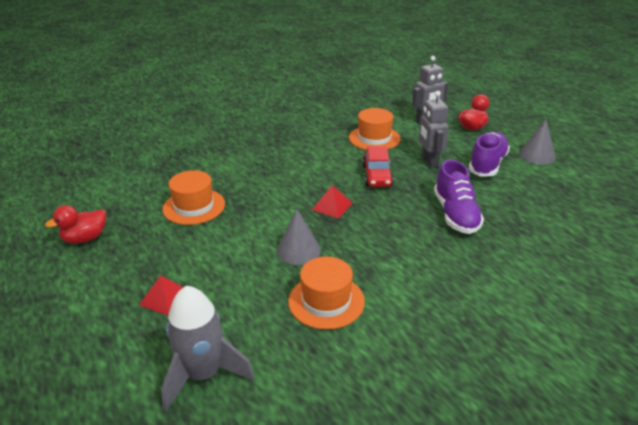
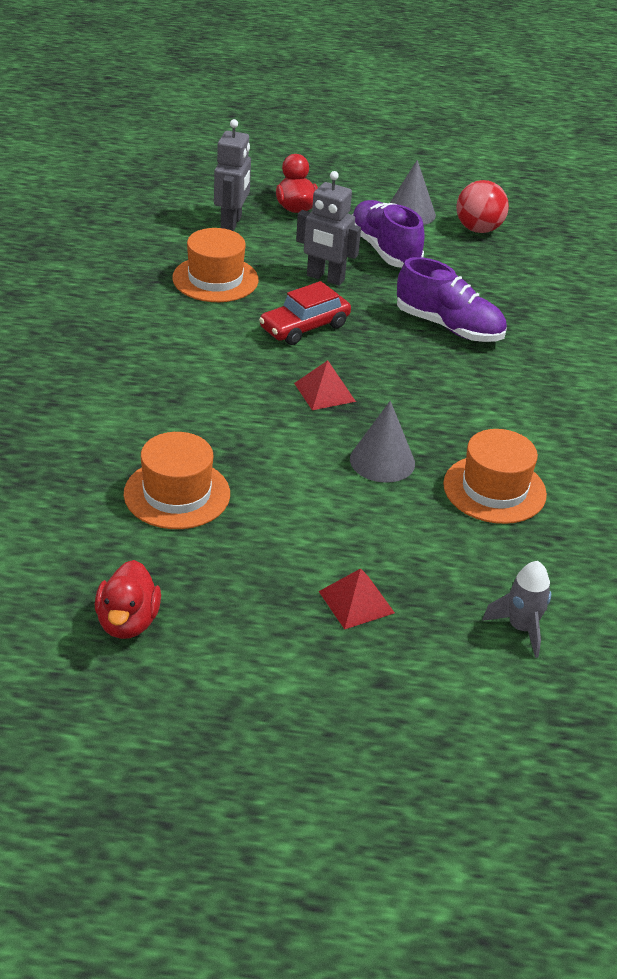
camera: 55 degrees left, 5 degrees up
grey rocket [161,286,254,411] -> grey rocket [482,561,551,658], size x0.59
red car [362,146,394,187] -> red car turned 105 degrees clockwise [259,281,351,345]
none -> red ball [456,180,509,233]

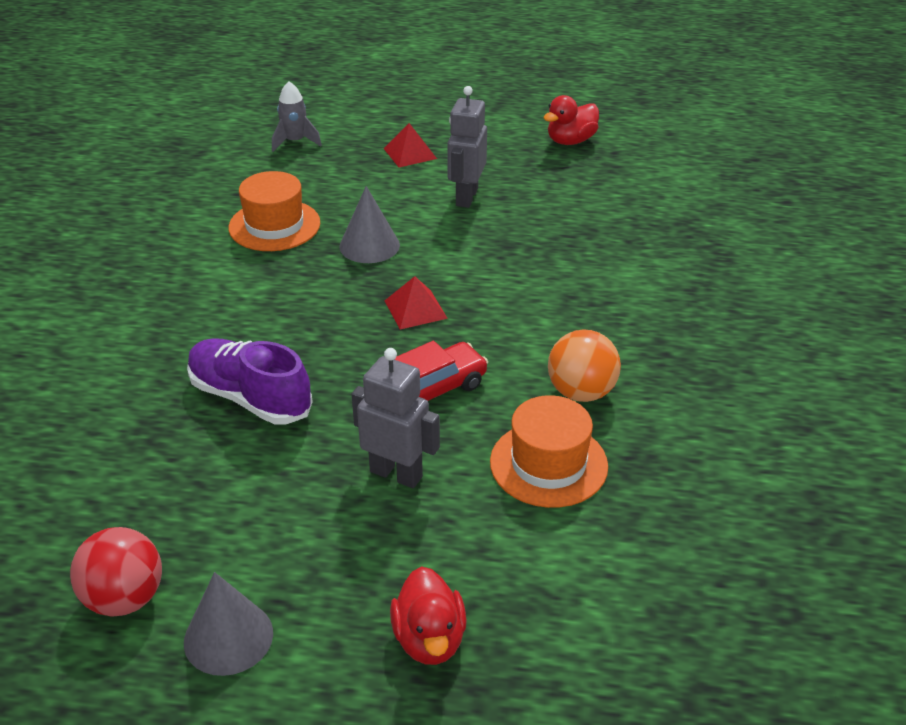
camera: 175 degrees left, 0 degrees up
red duck [95,560,161,639] -> red duck turned 135 degrees counterclockwise [543,95,599,145]
orange hat [124,432,230,529] -> none
grey robot [214,119,251,231] -> grey robot moved to [447,86,487,208]
purple shoe [352,200,425,268] -> none
none -> orange ball [548,329,621,402]

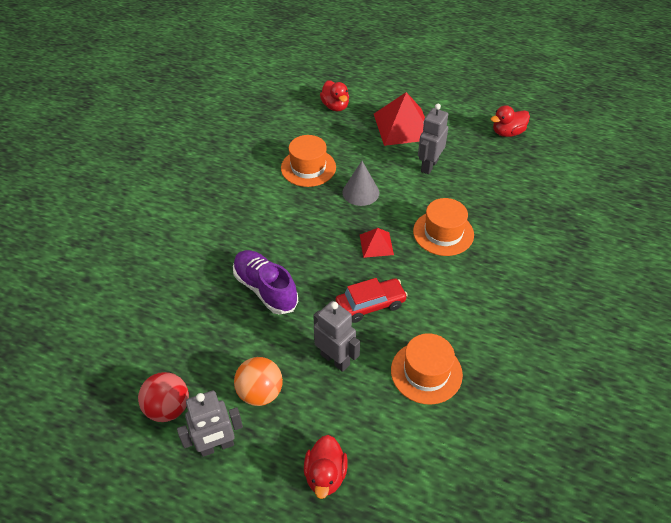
camera: 15 degrees right, 10 degrees up
grey cone [184,572,273,676] -> grey robot [177,391,243,457]
grey rocket [272,81,322,152] -> red duck [320,80,349,111]
red pyramid [383,123,437,168] -> red pyramid [374,92,425,146], size x1.94
orange ball [548,329,621,402] -> orange ball moved to [234,357,283,406]
none -> orange hat [413,198,474,256]

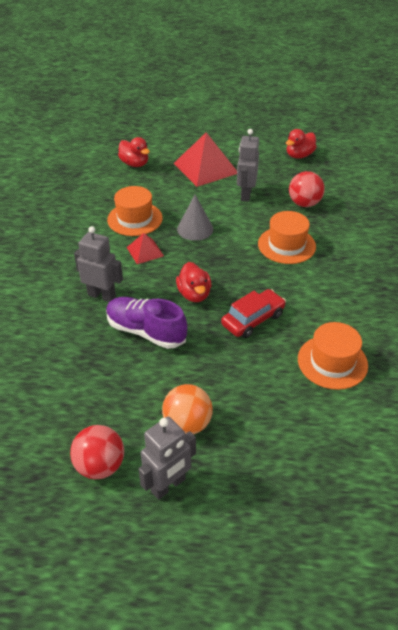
camera: 20 degrees left, 5 degrees down
red duck [304,435,348,499] -> red duck moved to [176,262,211,302]
grey robot [313,301,360,372] -> grey robot moved to [74,226,123,302]
red pyramid [360,228,394,258] -> red pyramid moved to [127,233,164,264]
none -> red ball [289,171,325,207]

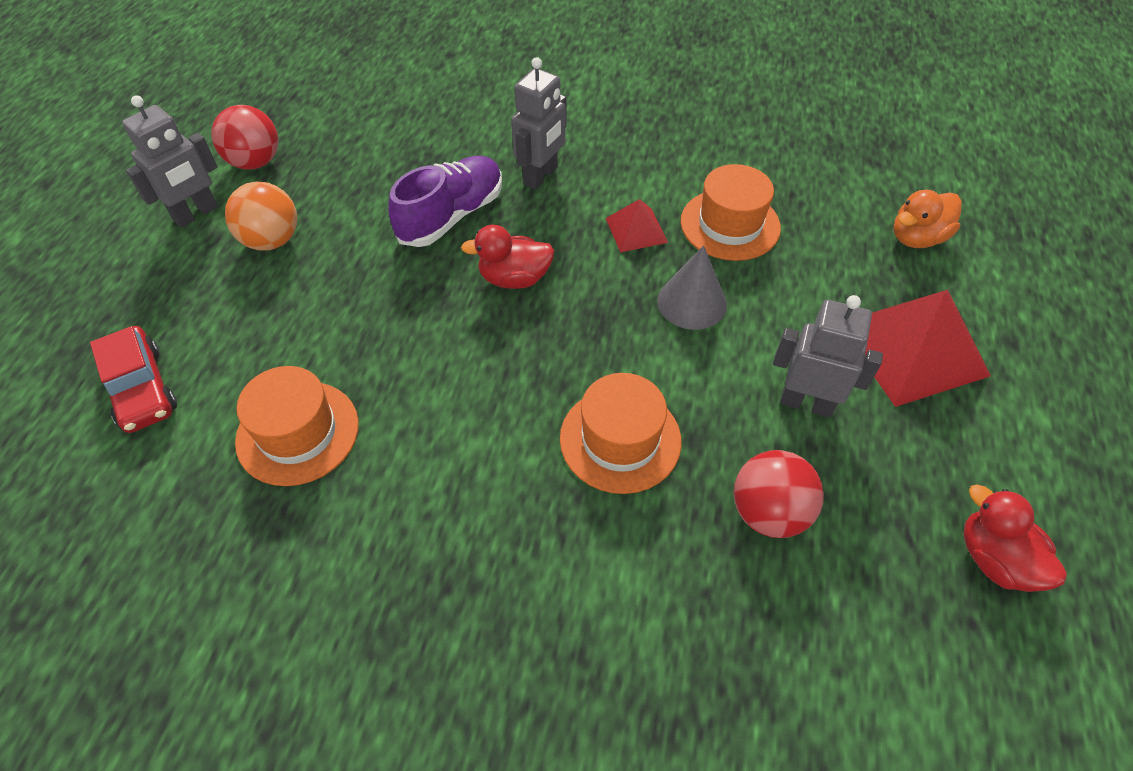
camera: 100 degrees right, 10 degrees up
red duck [118,137,150,167] -> orange duck [893,190,962,248]
grey robot [138,417,196,500] -> grey robot turned 105 degrees counterclockwise [122,95,218,228]
red car [221,289,286,338] -> red car moved to [90,326,177,433]

